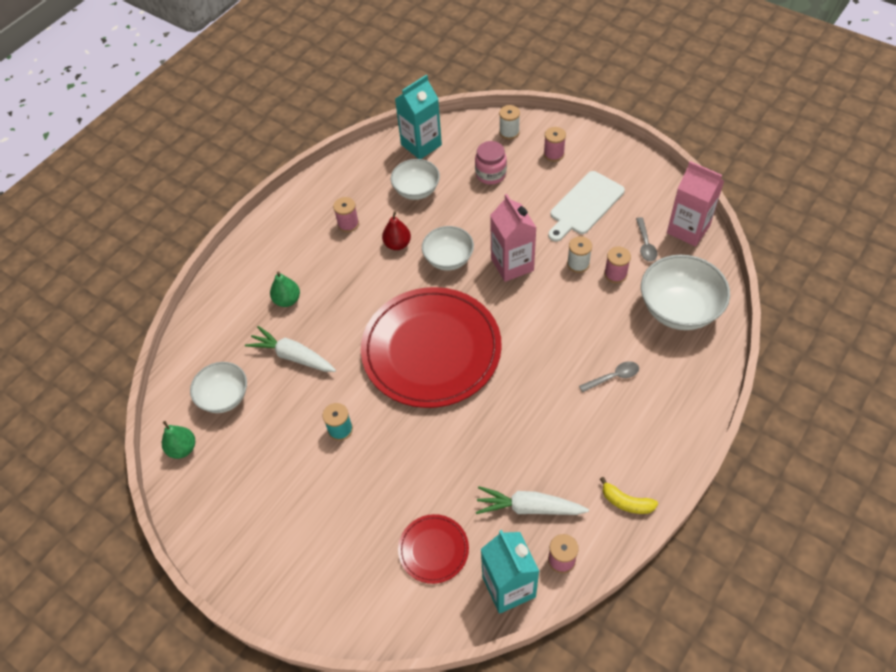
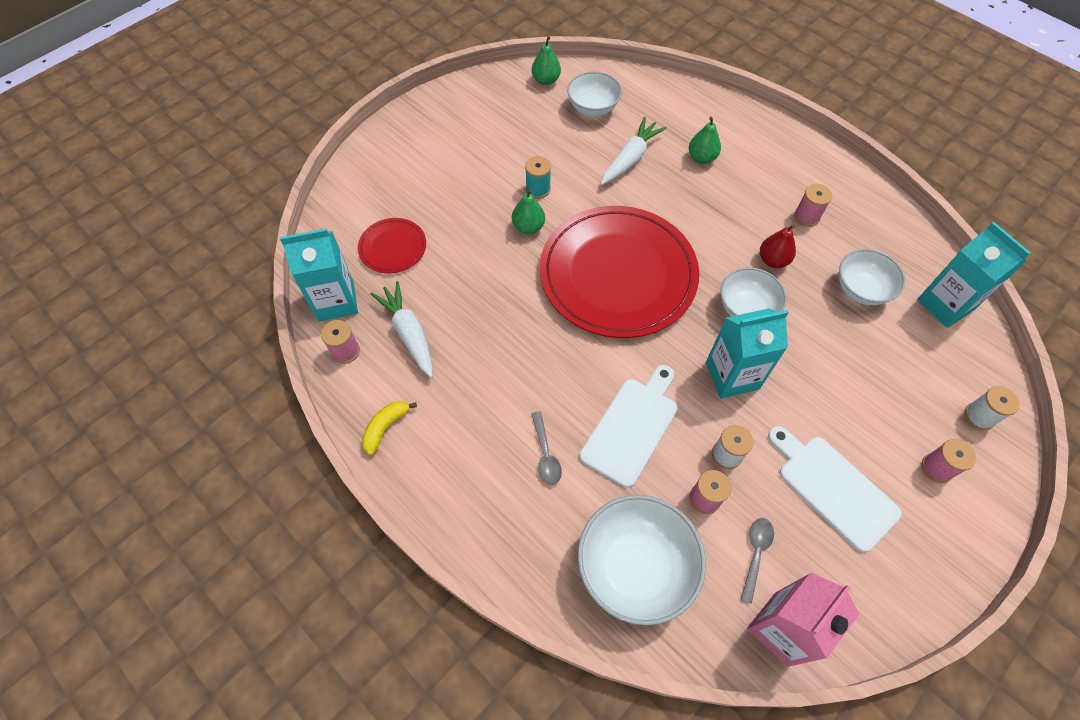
camera: 95 degrees right, 5 degrees up
pink jar [475,141,507,185] -> none
white carrot [476,486,589,515] -> white carrot turned 45 degrees counterclockwise [370,281,433,378]
pink carton [490,194,537,282] -> turquoise carton [706,308,789,398]
grey spoon [636,217,658,261] -> grey spoon turned 105 degrees clockwise [740,518,774,604]
none -> green pear [512,189,545,234]
none -> white cutting board [580,365,678,488]

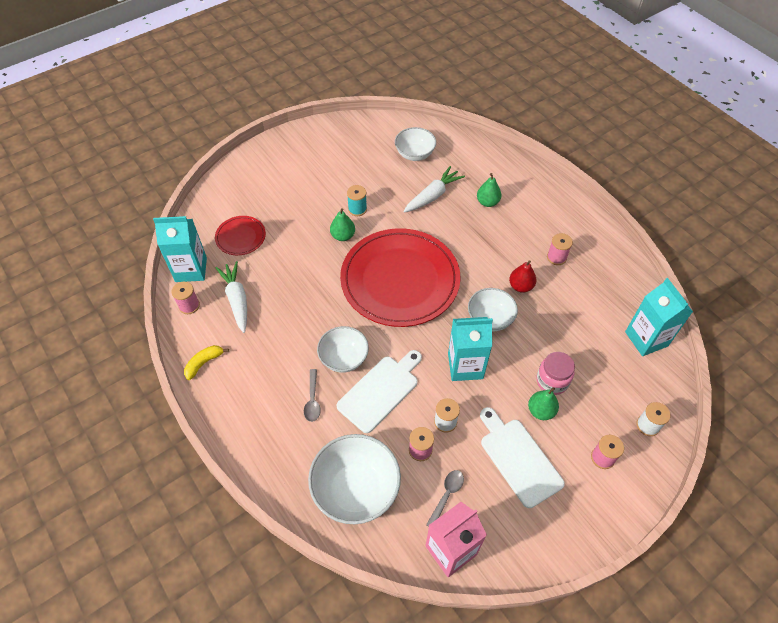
camera: 10 degrees right, 5 degrees down
green pear [531,36,561,85] -> green pear moved to [528,387,559,420]
white bowl [839,249,905,305] -> white bowl moved to [317,326,369,373]
none -> pink jar [536,352,575,395]

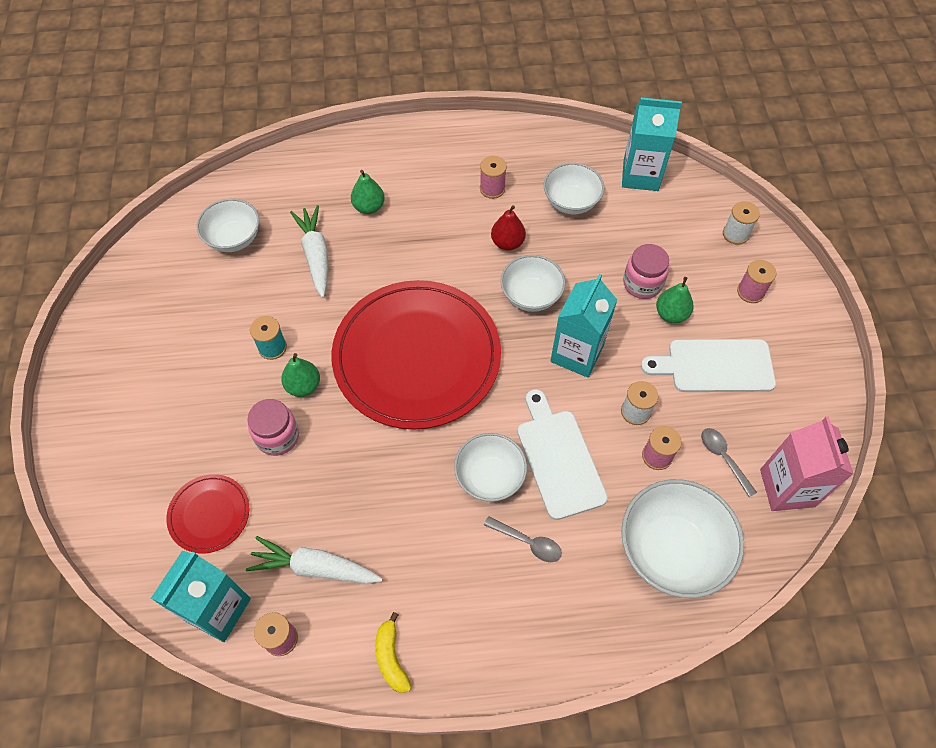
camera: 60 degrees left, 5 degrees up
none -> pink jar [247,399,299,456]
none -> white bowl [544,163,604,214]

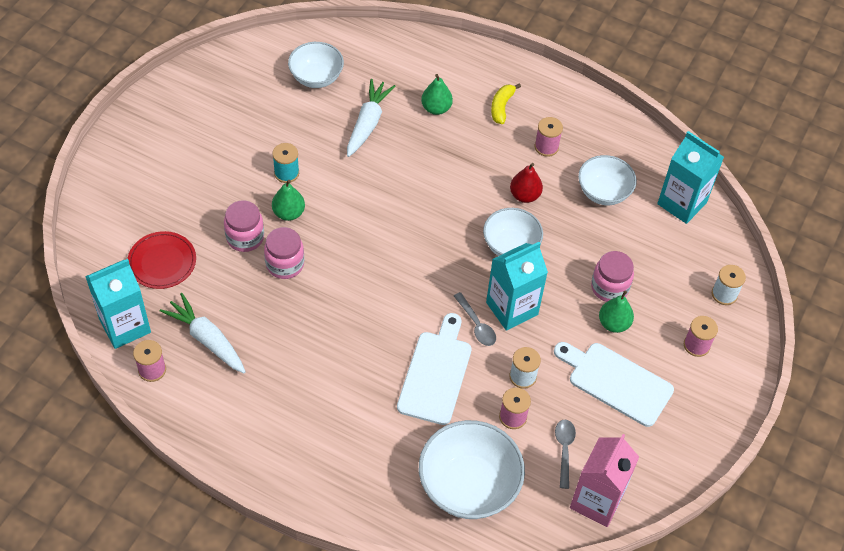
camera: 30 degrees right, 5 degrees down
red plate [331,280,501,430] -> none
yellow banana [375,612,411,693] -> yellow banana moved to [491,83,521,124]
white bowl [454,433,527,502] -> none
grey spoon [484,516,562,562] -> grey spoon moved to [454,292,496,346]
none -> pink jar [264,227,304,279]

